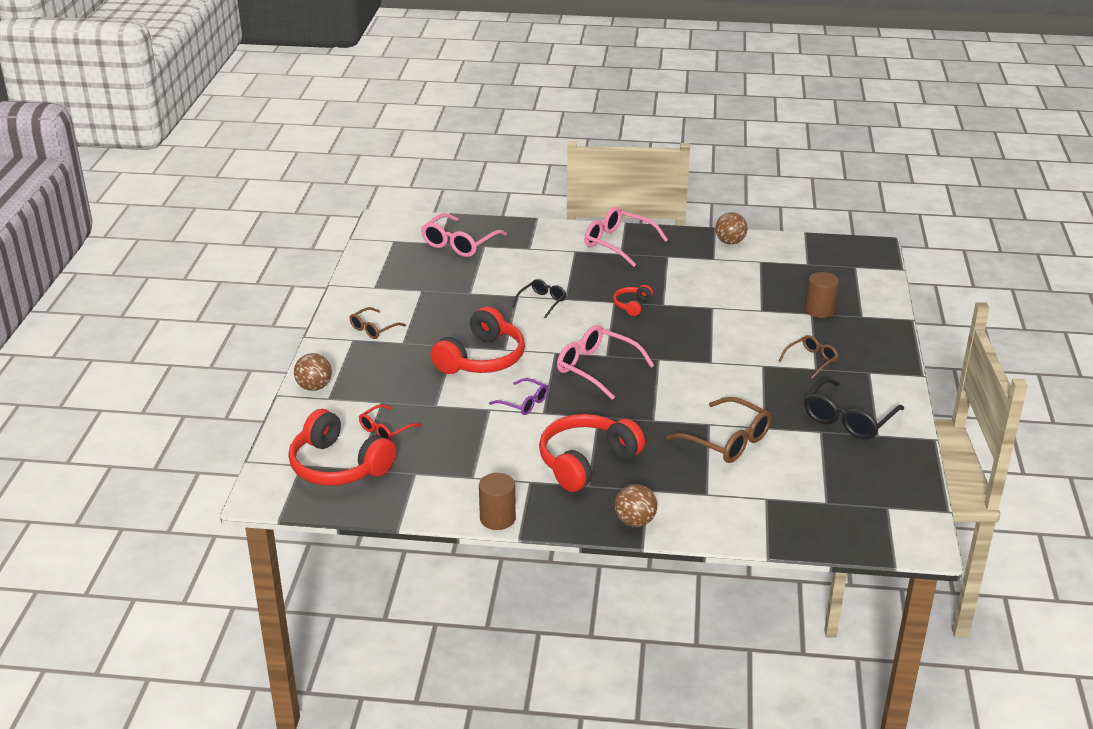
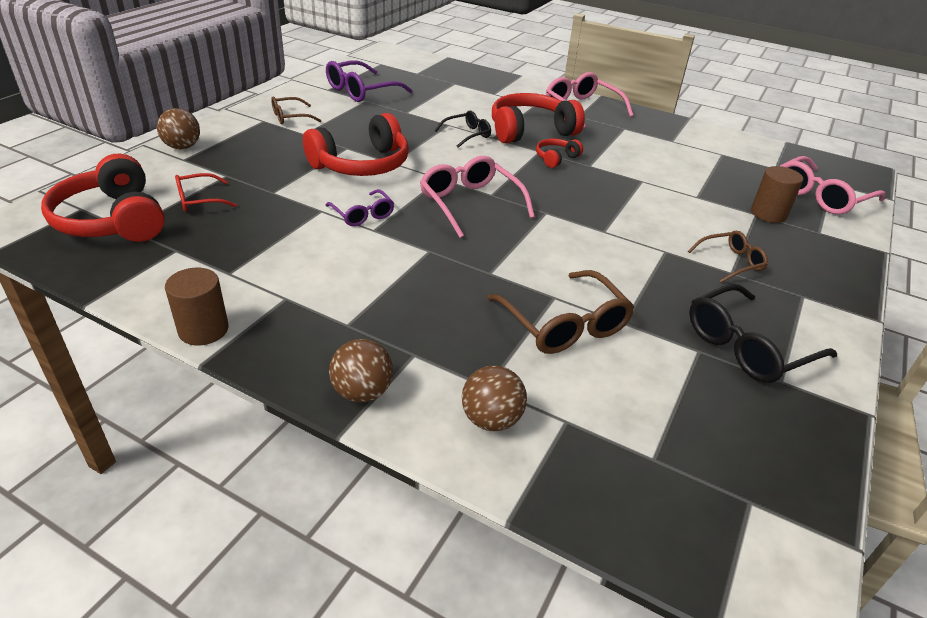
camera: 20 degrees right, 5 degrees up
pink glasses [421,213,507,257] -> pink glasses moved to [780,156,885,215]
red headphones [539,414,645,492] -> red headphones moved to [492,93,585,143]
brown ball [715,212,747,244] -> brown ball moved to [462,365,527,431]
none -> purple glasses [326,60,413,102]

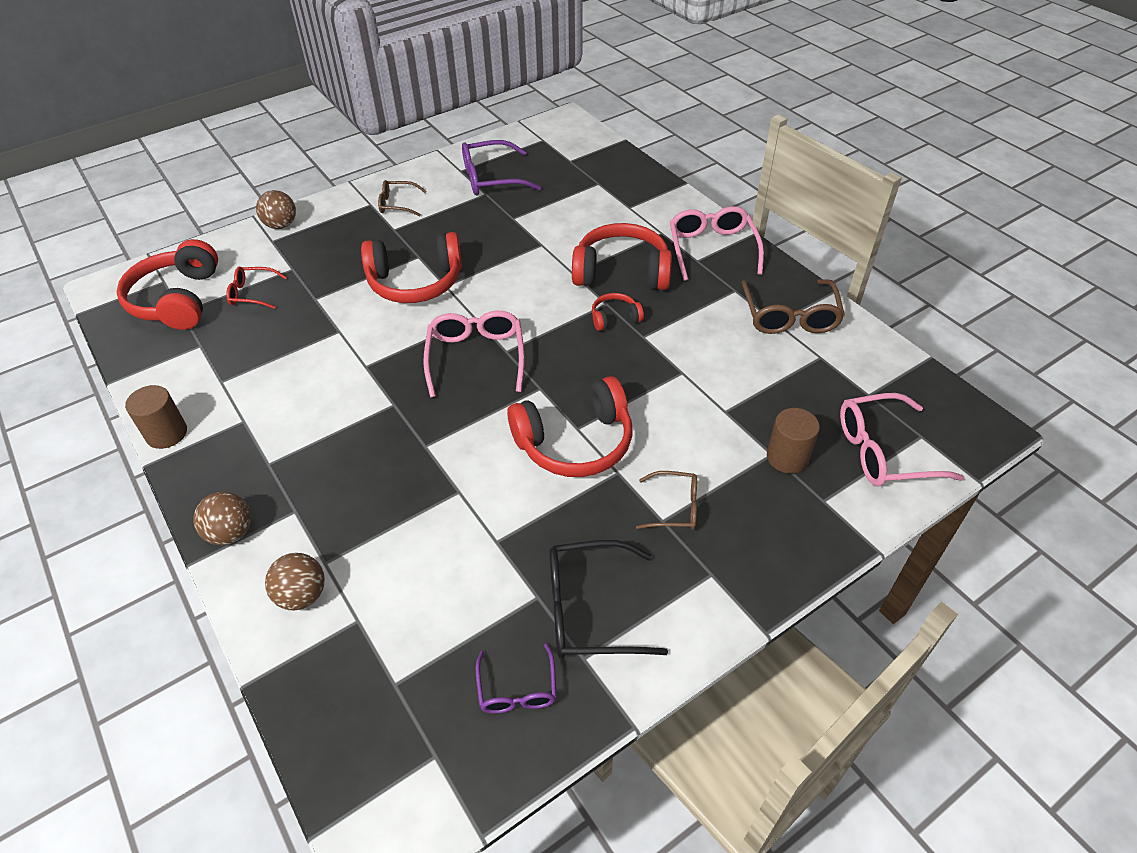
camera: 30 degrees right, 10 degrees up
purple glasses [325,189,394,226] -> purple glasses moved to [476,643,557,714]
black glasses [435,111,491,148] -> none
brown glasses [487,270,634,354] -> brown glasses moved to [741,279,845,334]
none -> red headphones [507,376,633,477]

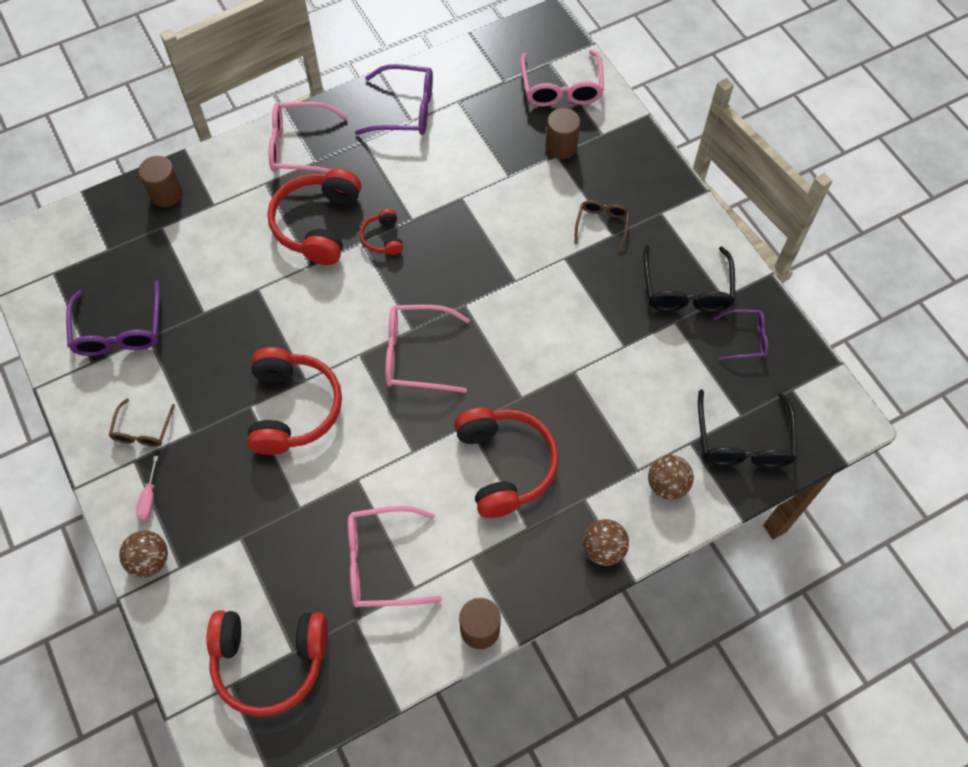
camera: 85 degrees left, 15 degrees up
red glasses [226,267,287,309] -> none
red headphones [507,376,633,477] -> red headphones moved to [454,407,559,518]
brown glasses [741,279,845,334] -> purple glasses [355,64,433,135]
none -> pink screwdriver [136,456,158,521]
none -> brown cylinder [139,156,183,207]
none -> pink glasses [348,506,442,607]
none -> black glasses [698,389,797,467]

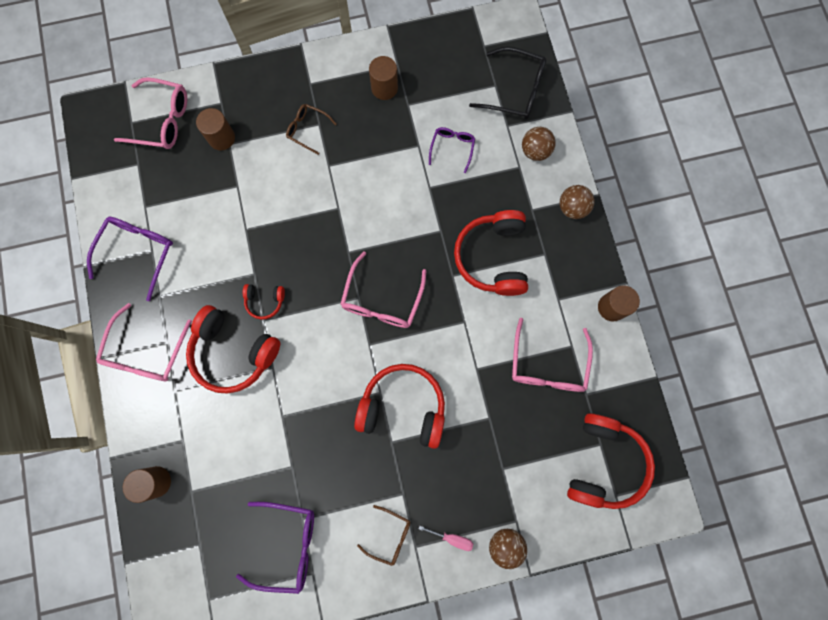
camera: 75 degrees left, 15 degrees up
red headphones [454,407,559,518] -> red headphones turned 90 degrees counterclockwise [454,210,528,296]
black glasses [643,245,736,312] -> brown cylinder [369,56,398,100]
purple glasses [714,309,768,360] -> purple glasses moved to [429,127,475,173]

